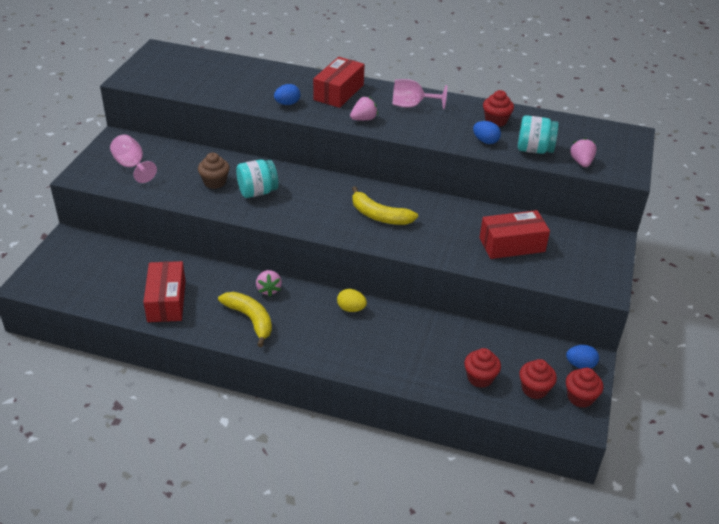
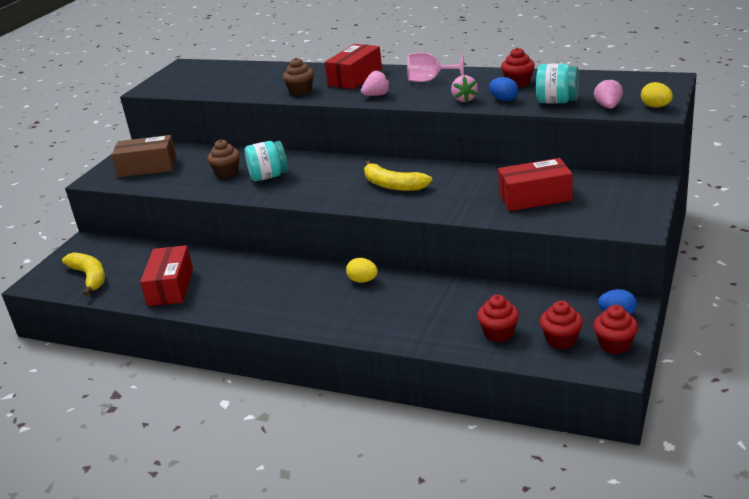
camera: 10 degrees right, 10 degrees down
pink goblet [110,135,157,183] -> brown box [112,135,177,177]
yellow banana [218,292,272,347] -> yellow banana moved to [62,252,105,296]
pink strawberry [256,270,282,296] -> pink strawberry moved to [451,75,478,102]
blue egg [274,84,300,105] -> brown cupcake [283,58,314,96]
none -> yellow egg [641,82,673,108]

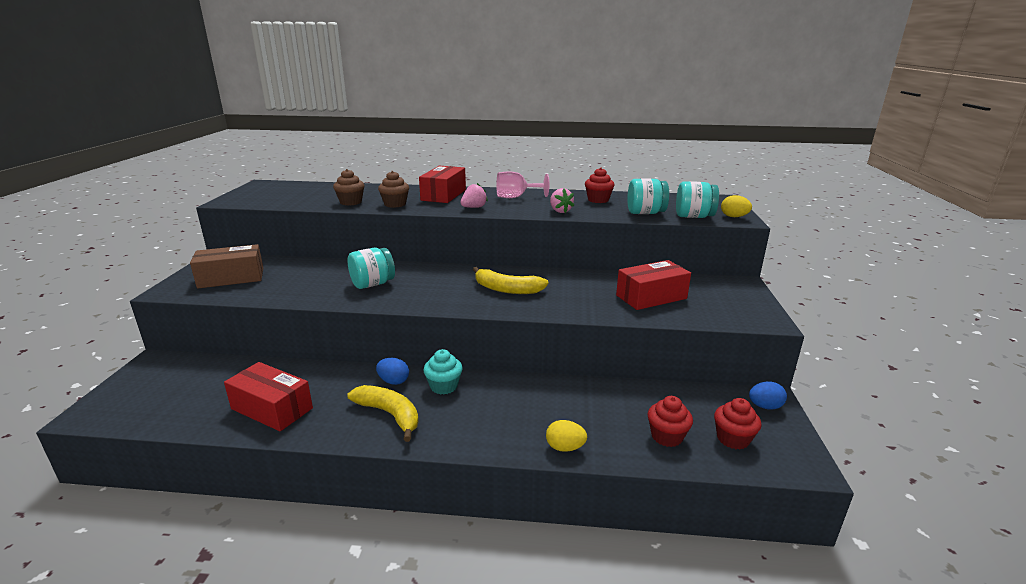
camera: 20 degrees left, 5 degrees down
yellow banana [62,252,105,296] -> yellow banana moved to [347,385,419,442]
red box [140,245,193,306] -> red box turned 45 degrees counterclockwise [224,362,313,431]
brown cupcake [207,139,240,178] -> brown cupcake moved to [333,169,365,206]
yellow egg [346,258,378,283] -> yellow egg moved to [546,420,587,452]
blue egg [489,77,519,101] -> blue egg moved to [376,358,409,385]
red cupcake [593,305,638,354] -> none
pink strawberry [594,78,623,109] -> turquoise jar [676,181,719,218]
none -> turquoise cupcake [423,349,463,395]

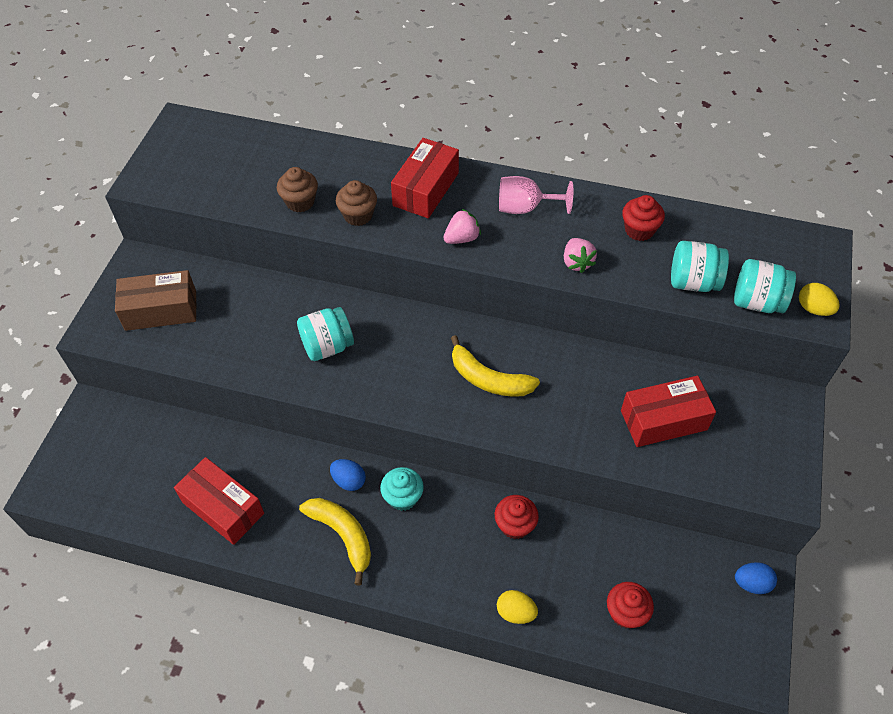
camera: 10 degrees right, 30 degrees up
red cupcake [714,398,762,449] -> red cupcake moved to [495,495,539,539]

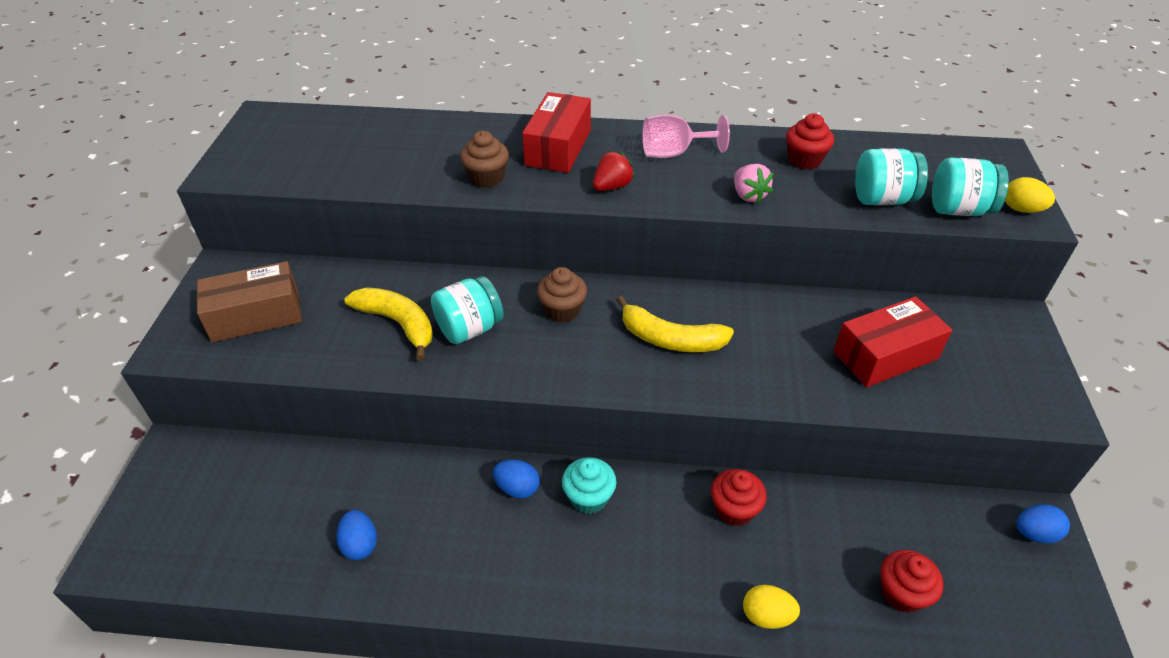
camera: 10 degrees left, 10 degrees down
red box [174,457,264,545] -> blue egg [336,510,377,560]
brown cupcake [277,167,318,212] -> brown cupcake moved to [537,267,587,323]
yellow banana [299,498,371,585] -> yellow banana moved to [344,287,433,361]
pink strawberry [443,209,481,244] -> red strawberry [593,151,635,191]

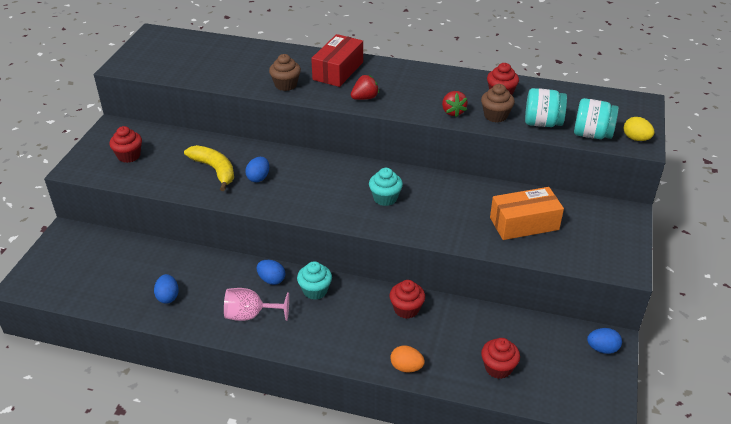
camera: 10 degrees right, 5 degrees down
brown box [197,261,302,342] -> red cupcake [109,126,142,163]
turquoise jar [431,276,504,344] -> blue egg [245,157,269,182]
brown cupcake [537,267,587,323] -> brown cupcake moved to [481,84,515,123]
yellow banana [617,296,734,352] -> turquoise cupcake [369,168,403,206]
pink goblet [642,114,730,158] -> pink goblet moved to [224,288,289,321]
pink strawberry [734,164,773,203] -> red strawberry [442,91,468,117]
yellow egg [743,585,800,629] -> orange egg [390,346,425,373]
red box [834,296,952,387] -> orange box [490,187,564,240]

